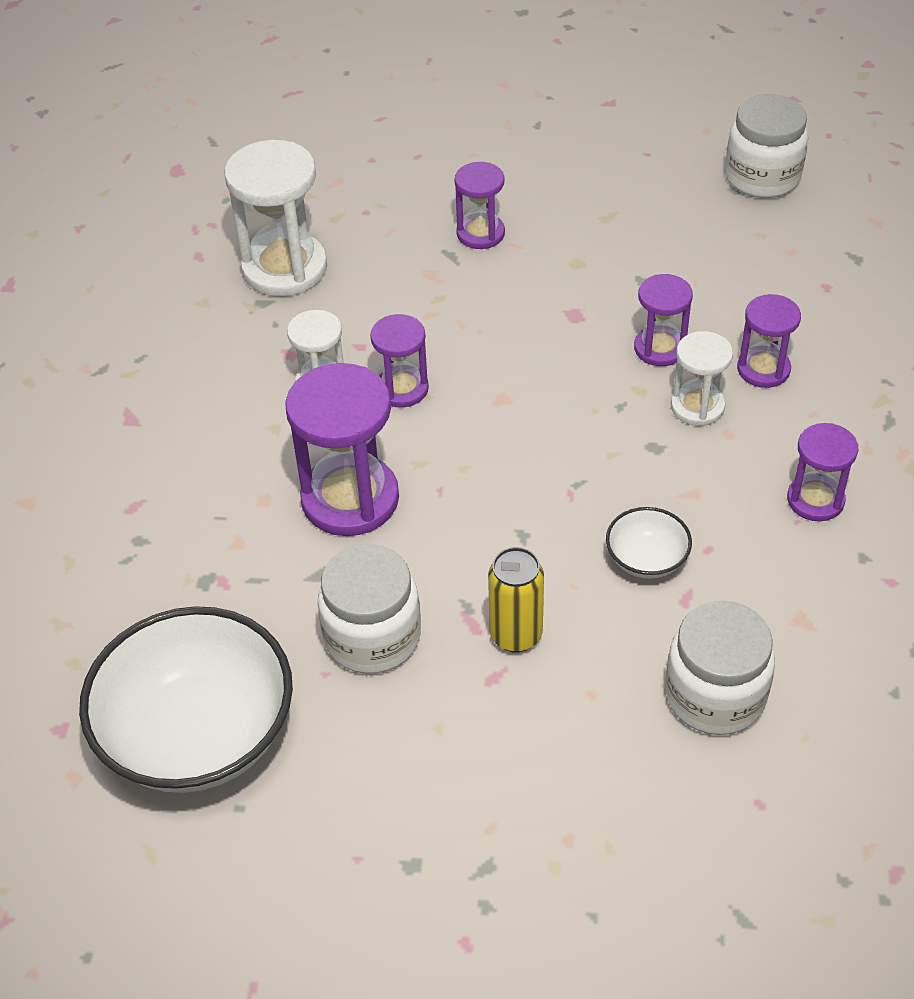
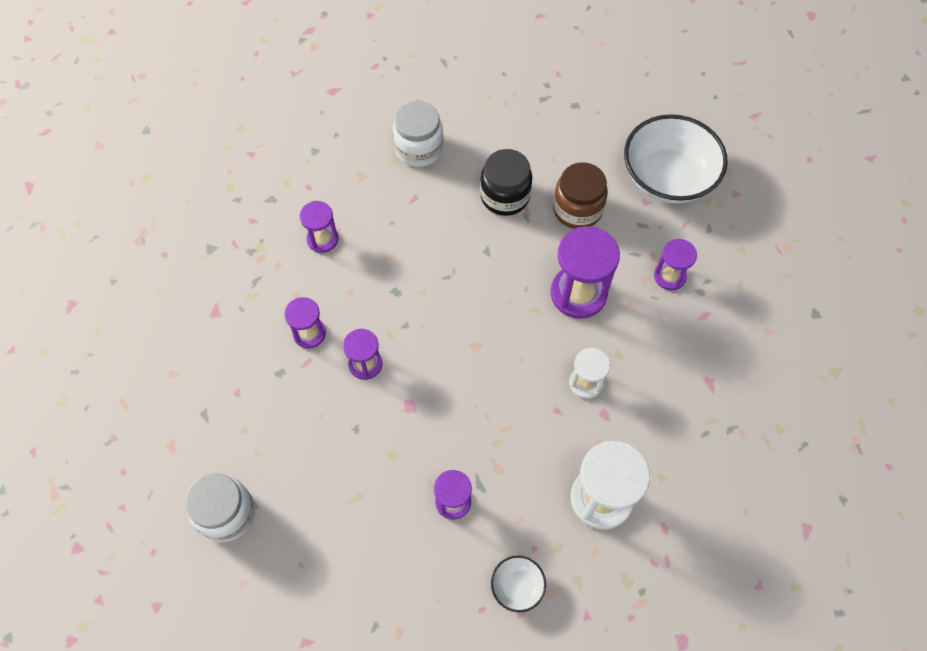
camera: 170 degrees left, 15 degrees up
white jar [318,544,421,674] -> brown jar [553,162,608,229]
purple hourglass [370,314,429,408] -> purple hourglass moved to [654,239,697,291]
yellow can [488,547,544,652] -> black jar [480,149,532,216]
white bowl [606,507,692,579] -> white bowl moved to [491,555,546,613]
white hourglass [671,331,733,426] -> none

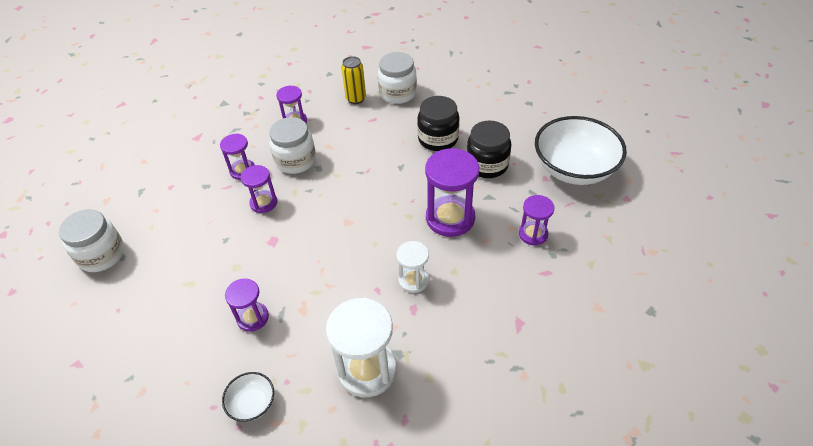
camera: 30 degrees right, 15 degrees down
brown jar [553,162,608,229] -> black jar [466,121,511,178]
none -> white jar [269,117,316,174]
none -> yellow can [341,56,366,104]

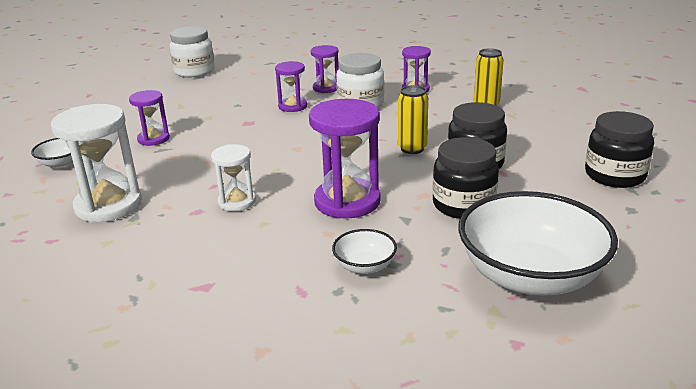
camera: 65 degrees right, 20 degrees down
white jar [378,52,417,104] -> none
purple hourglass [519,195,555,245] -> white bowl [332,229,397,274]
none -> yellow can [398,85,428,154]
none -> black jar [585,111,654,188]

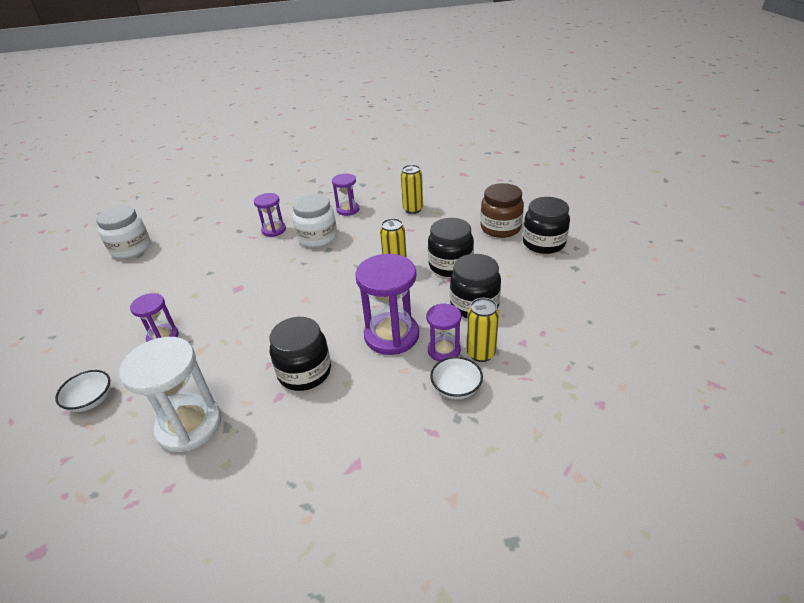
camera: 30 degrees left, 10 degrees up
white hourglass [211,144,256,212] -> black jar [269,317,331,391]
purple hourglass [275,61,307,112] -> purple hourglass moved to [427,303,461,362]
white bowl [458,191,618,296] -> none
none -> yellow can [467,298,499,362]
none -> brown jar [480,183,524,238]

